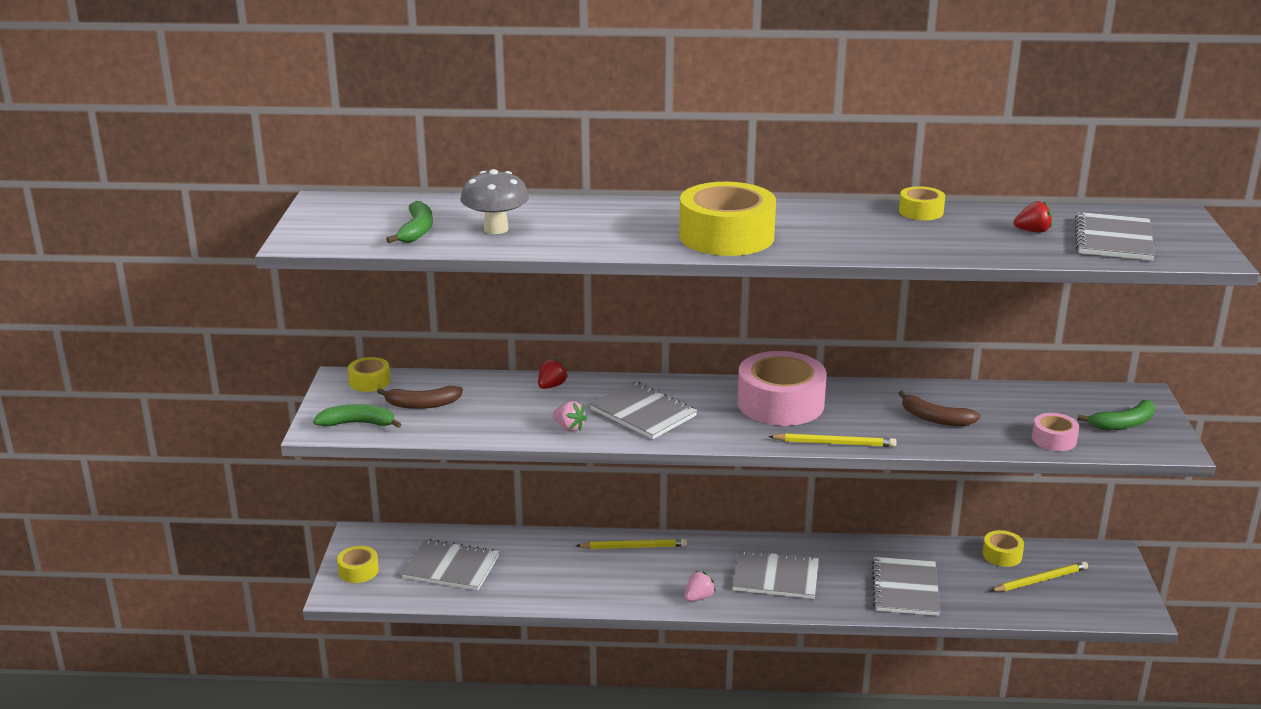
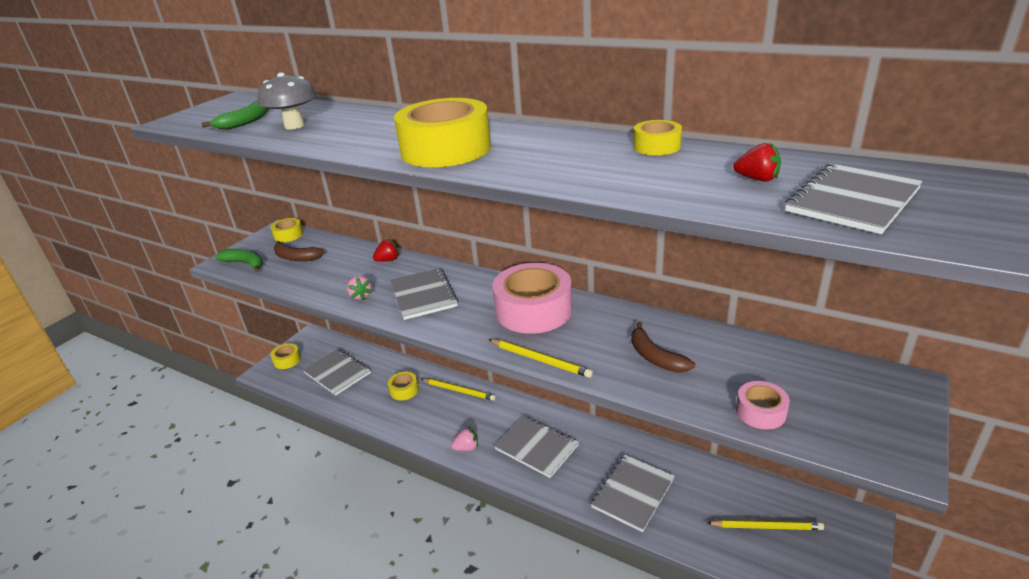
camera: 30 degrees right, 5 degrees up
yellow tape [982,530,1024,567] -> yellow tape moved to [388,372,419,400]
green banana [1077,400,1155,430] -> none

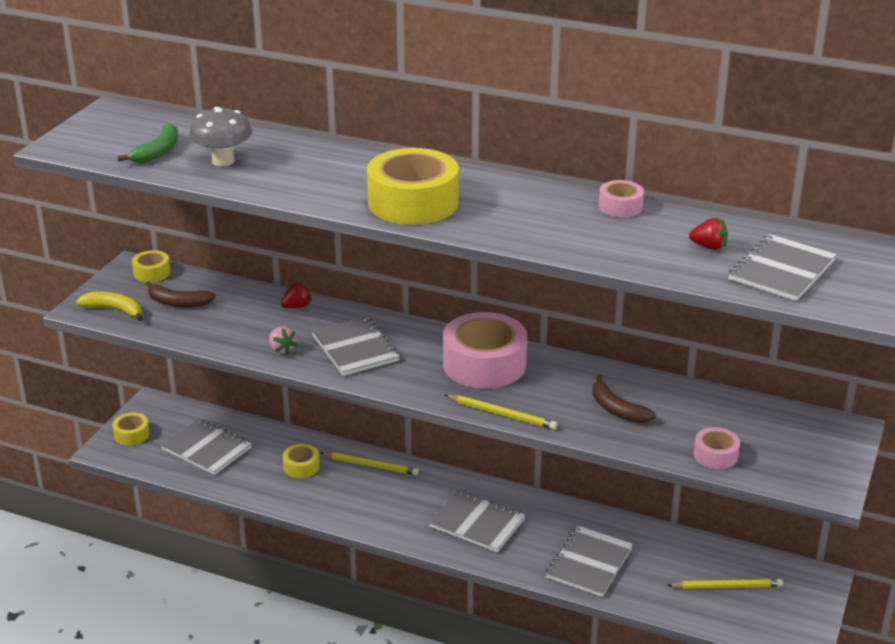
camera: 10 degrees left, 0 degrees up
green banana [215,249,263,272] -> yellow banana [76,292,143,321]
pink strawberry [451,426,478,451] -> none
yellow tape [634,120,682,155] -> pink tape [599,180,644,217]

